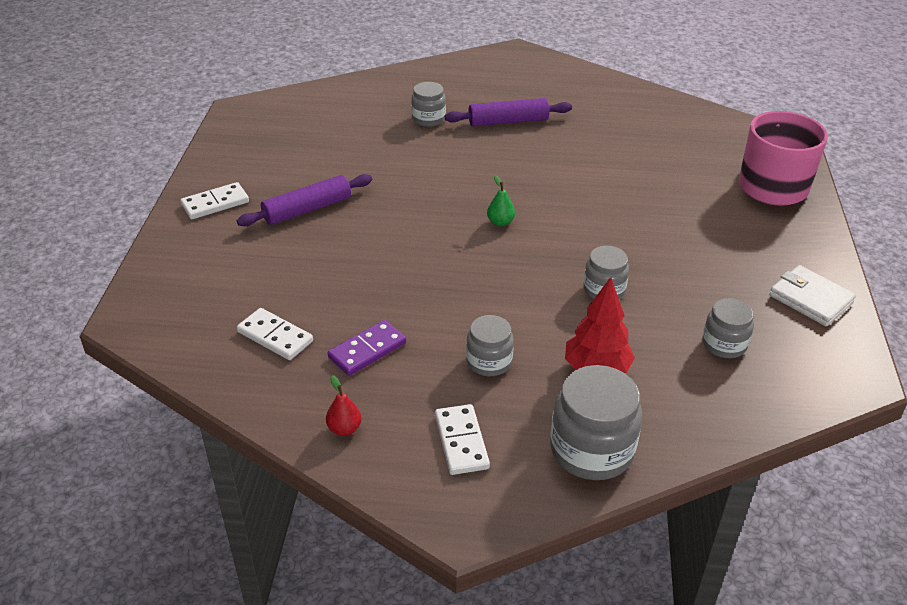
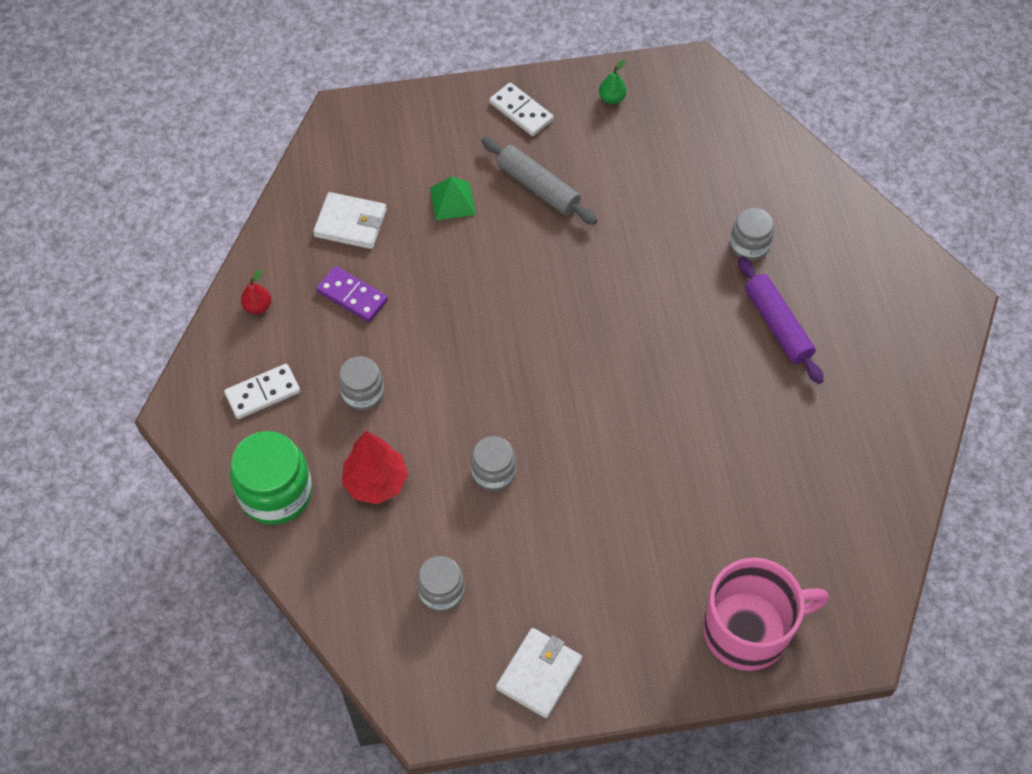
camera: 75 degrees right, 20 degrees up
purple rolling pin [237,174,372,226] -> grey rolling pin [481,137,598,225]
white domino [237,308,313,360] -> white wallet [313,192,387,249]
green pear [487,175,515,226] -> green pear moved to [599,59,627,104]
grey jar [550,365,642,480] -> green jar [230,431,312,525]
none -> green pyramid [430,176,476,220]

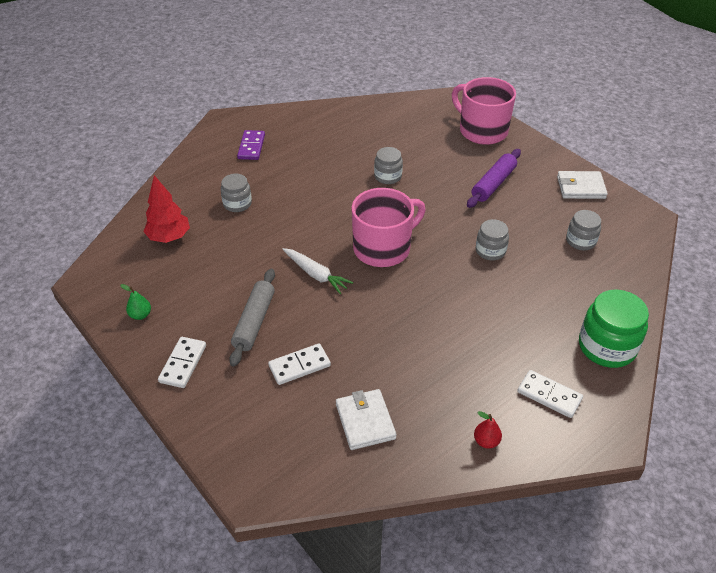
camera: 120 degrees left, 15 degrees down
purple domino [316,266,388,322] -> purple domino moved to [237,130,265,160]
grey jar [339,356,384,410] -> grey jar moved to [374,147,403,184]
red tree [341,431,408,504] -> red tree moved to [143,175,190,243]
green pyramid [430,176,476,220] -> white domino [268,343,331,385]
purple rolling pin [738,256,824,384] -> purple rolling pin moved to [467,149,521,208]
none -> white carrot [282,248,353,294]
none -> pink mug [352,188,426,267]

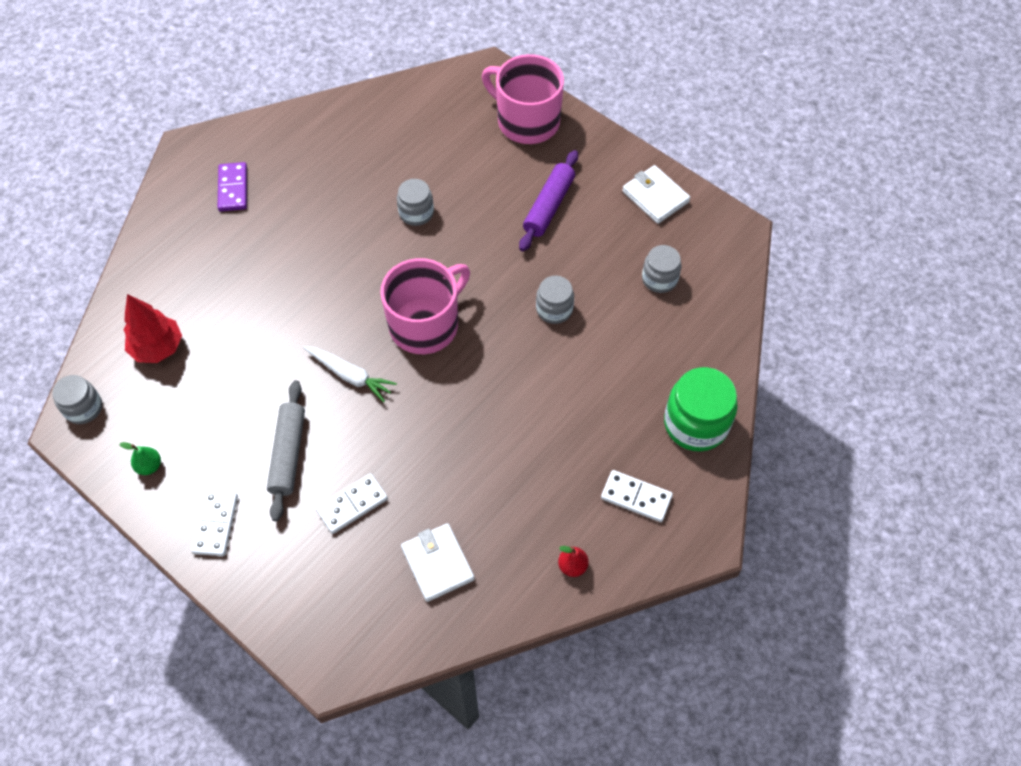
camera: 10 degrees left, 15 degrees up
grey jar [221,174,252,212] -> grey jar moved to [52,375,102,424]
white wallet [557,171,608,199] -> white wallet turned 60 degrees clockwise [622,165,690,224]

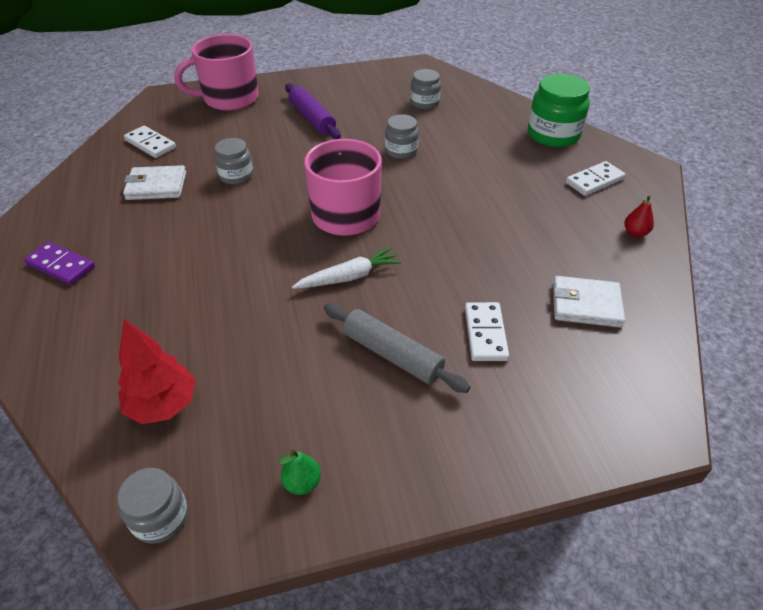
camera: 55 degrees left, 15 degrees down
white domino [191,490,238,556] -> white domino moved to [124,126,176,158]
white wallet [622,165,690,224] -> white wallet moved to [123,165,186,200]

